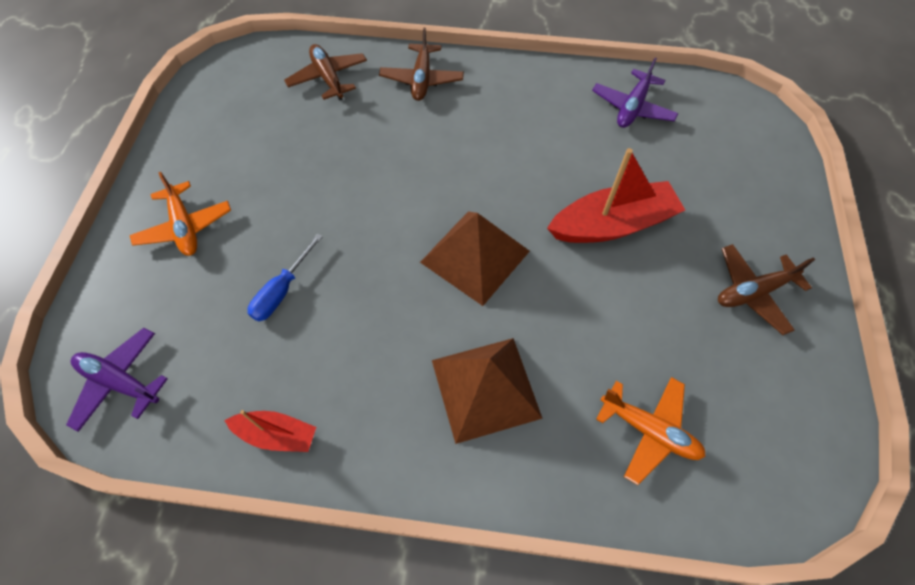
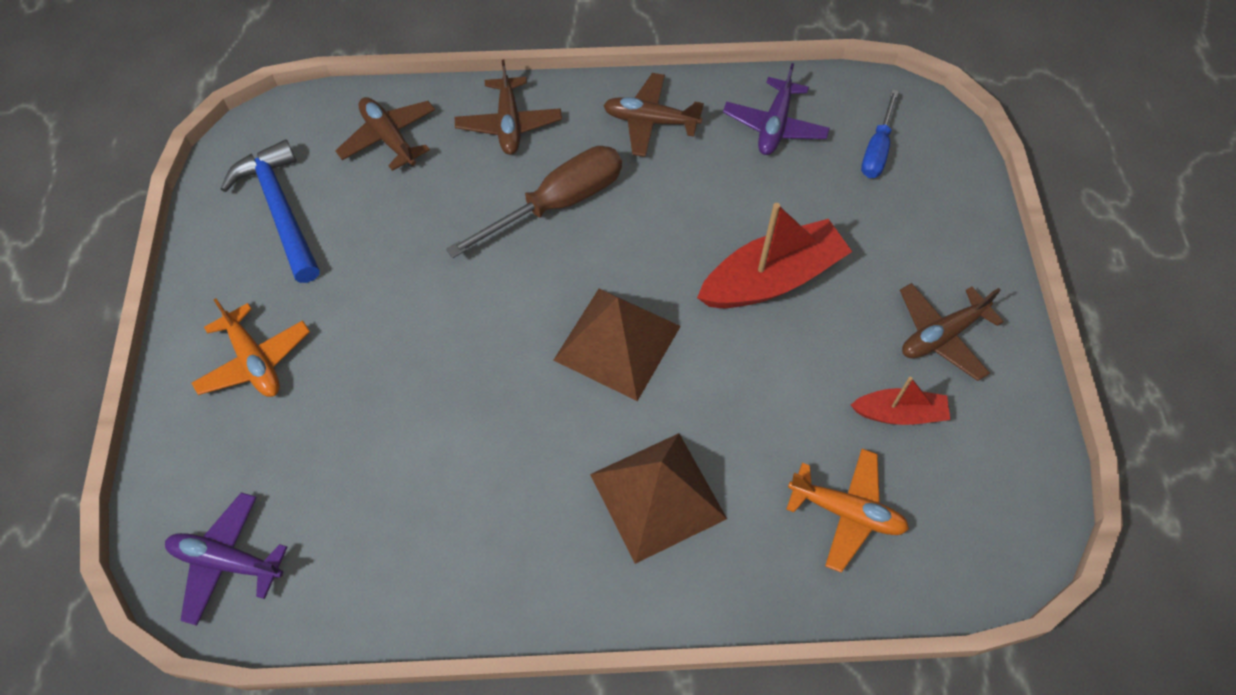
camera: 10 degrees left, 0 degrees up
red boat [224,410,316,452] -> red boat moved to [851,377,950,425]
blue screwdriver [248,234,323,321] -> blue screwdriver moved to [861,89,899,178]
none -> blue hammer [221,140,320,283]
none -> brown screwdriver [446,146,622,258]
none -> brown plane [603,73,704,157]

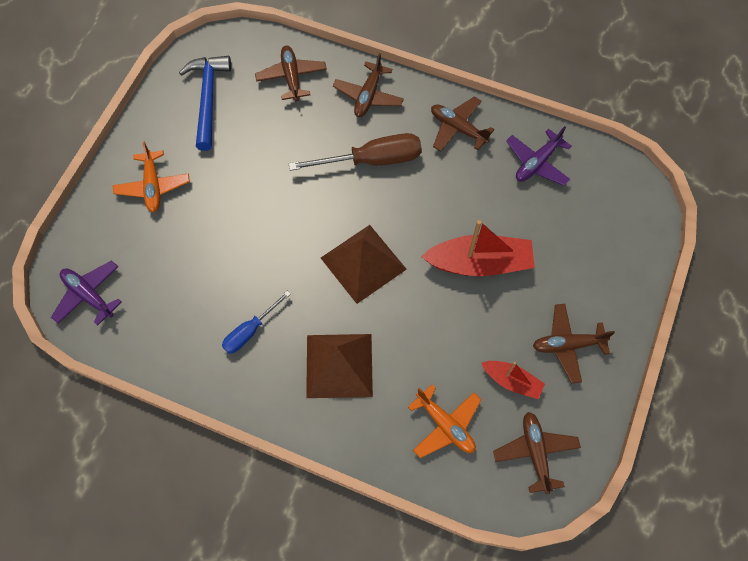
camera: 25 degrees right, 5 degrees up
blue screwdriver [861,89,899,178] -> blue screwdriver moved to [222,291,291,354]
none -> brown plane [493,412,581,494]

